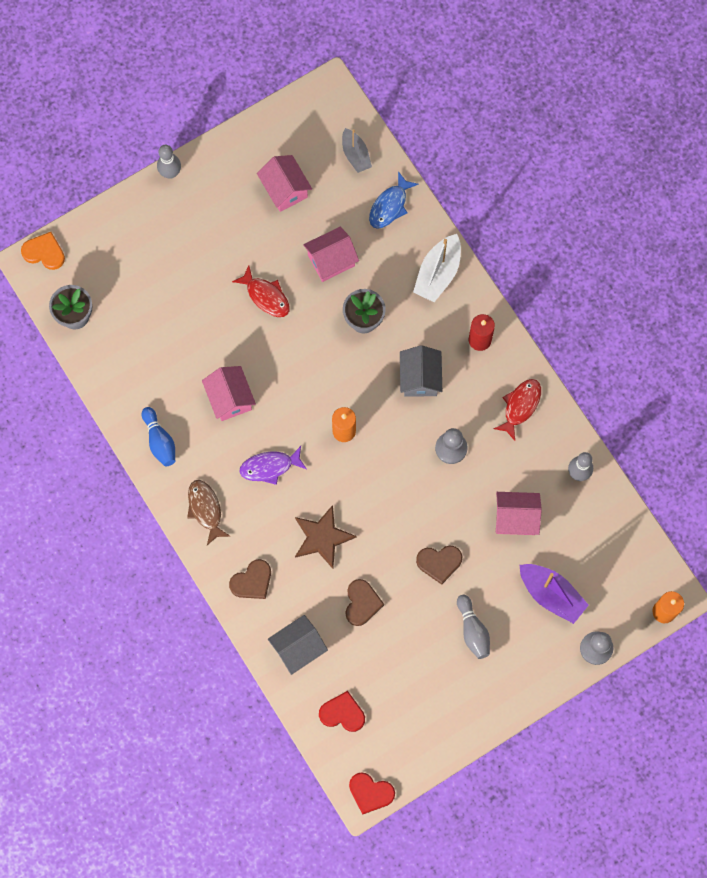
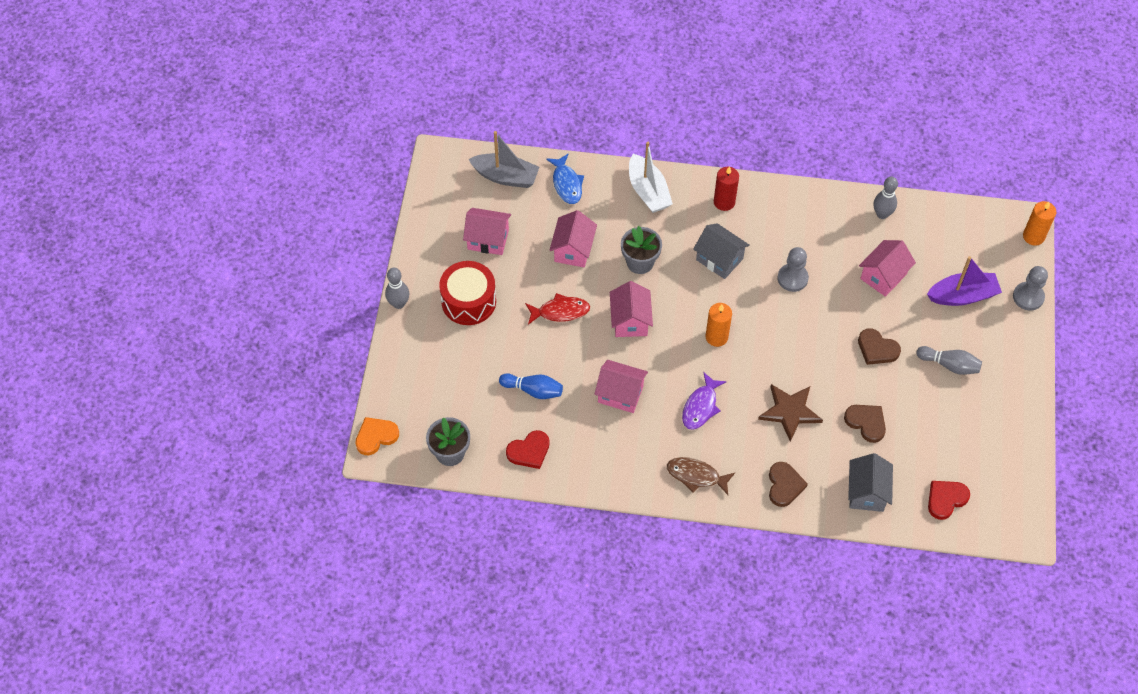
camera: 50 degrees left, 15 degrees down
blue bowling pin [142,407,175,466] -> blue bowling pin moved to [499,373,563,399]
grey boat [342,128,372,173] -> grey boat [469,131,539,188], size x1.50
red heart [349,772,395,814] -> red heart moved to [506,430,549,469]
brown heart [416,545,463,585] -> brown heart turned 90 degrees clockwise [858,328,901,365]
red fish [493,379,541,441] -> none
none -> red drum [439,261,496,325]
none -> pink house [610,281,653,337]

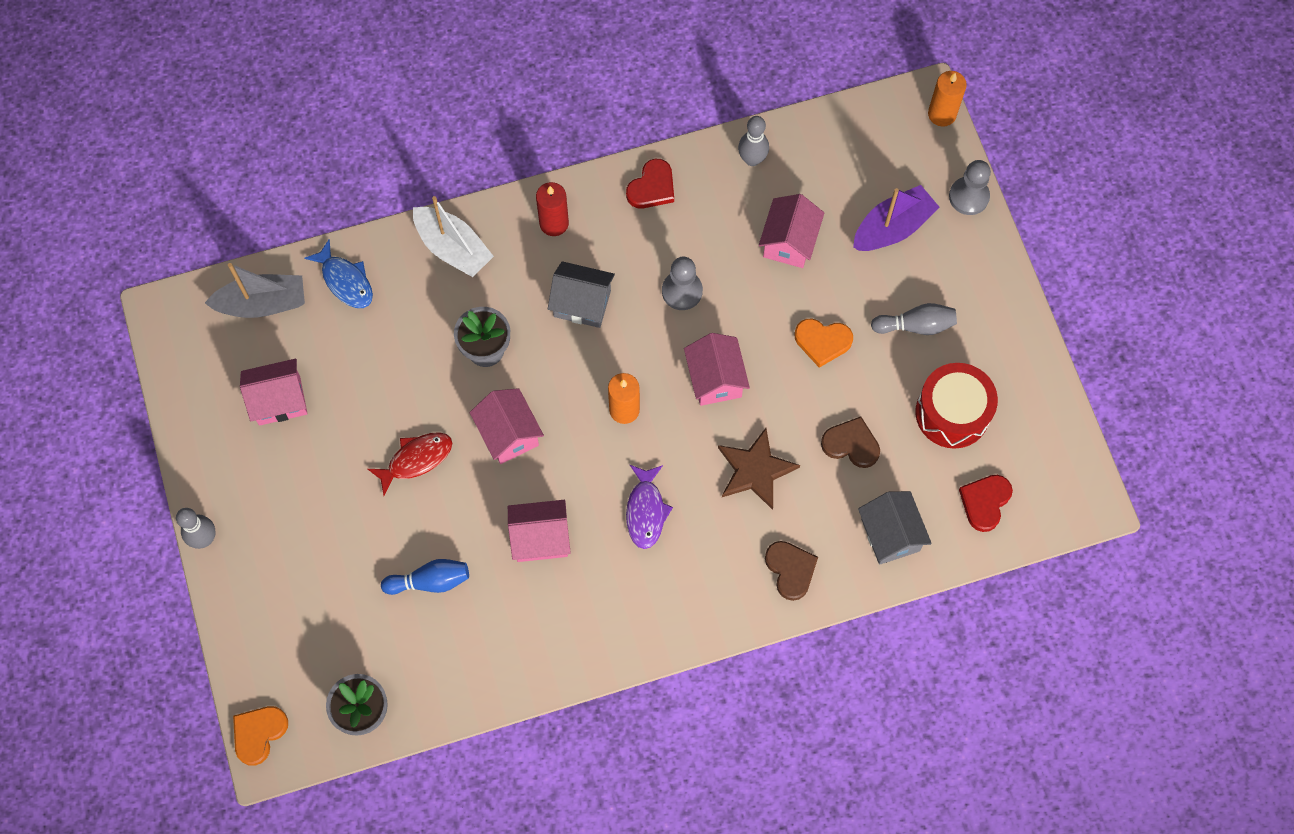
camera: 25 degrees left, 10 degrees up
red drum [439,261,496,325] -> red drum moved to [915,363,998,449]
red heart [506,430,549,469] -> red heart moved to [626,159,674,209]
pink house [549,210,597,267] -> pink house moved to [684,333,750,406]
brown fish [667,457,735,495] -> none
brown heart [858,328,901,365] -> orange heart [794,319,853,368]

